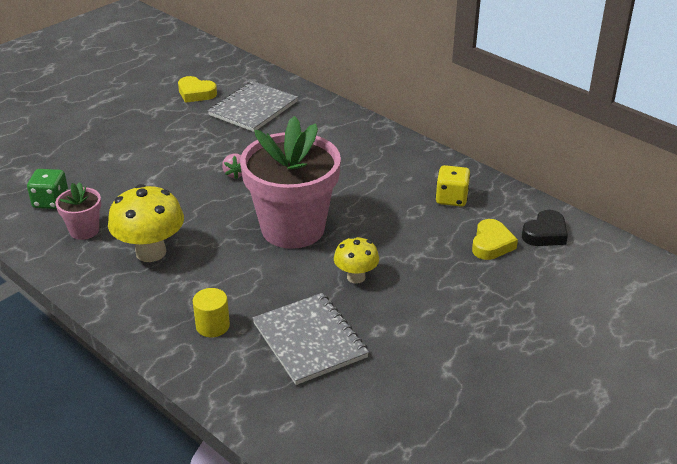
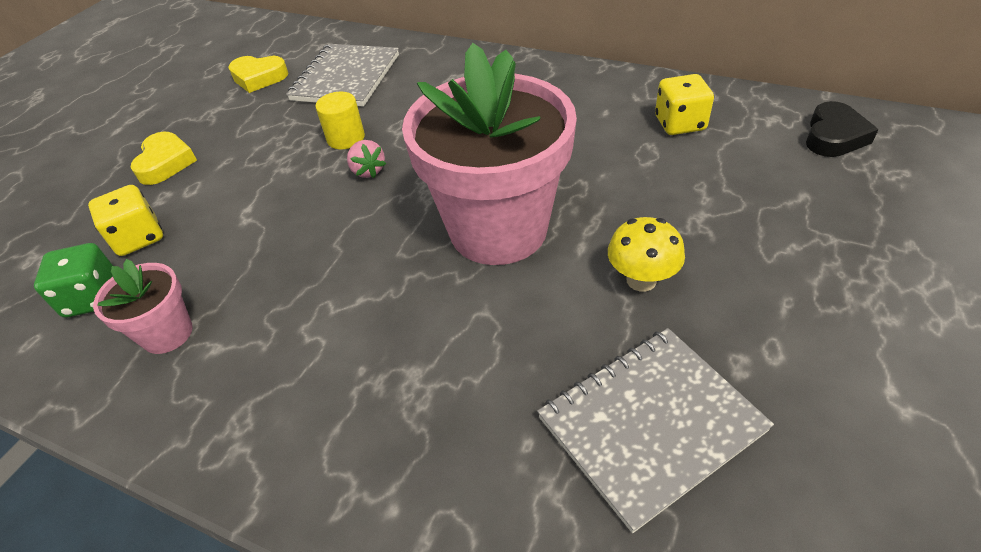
camera: 15 degrees left, 10 degrees up
yellow mushroom [108,184,184,262] -> none
yellow cylinder [193,288,230,337] -> yellow cylinder moved to [316,92,365,149]
grey notebook [253,293,369,385] -> grey notebook turned 75 degrees counterclockwise [537,328,774,533]
yellow heart [472,219,518,260] -> yellow heart moved to [130,132,197,185]
none -> yellow dice [88,185,163,256]

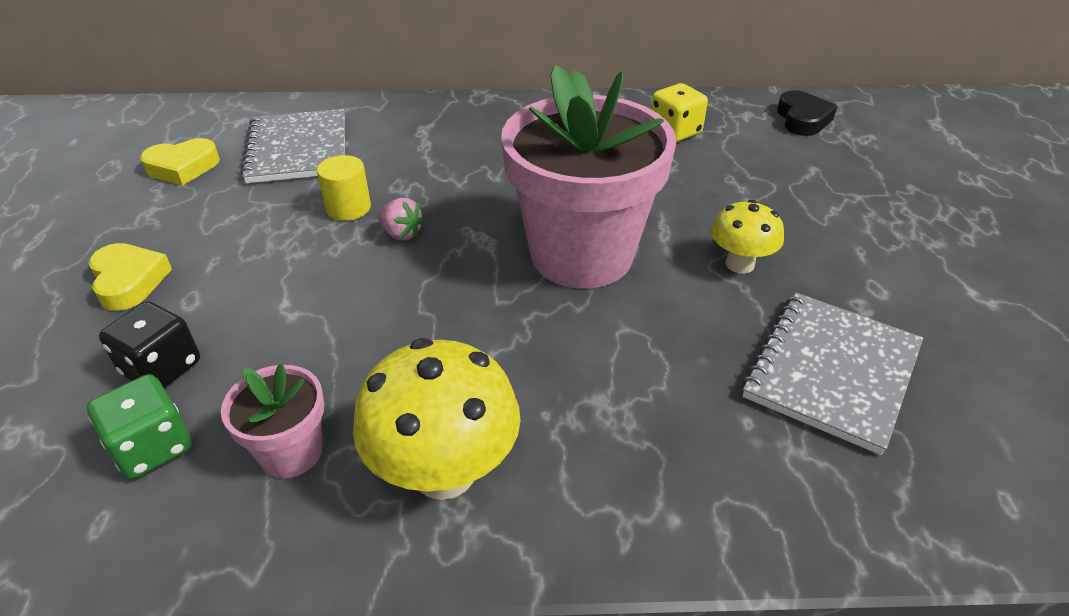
camera: 30 degrees left, 5 degrees down
yellow dice [88,185,163,256] -> black dice [99,301,200,388]
none -> yellow mushroom [353,338,521,500]

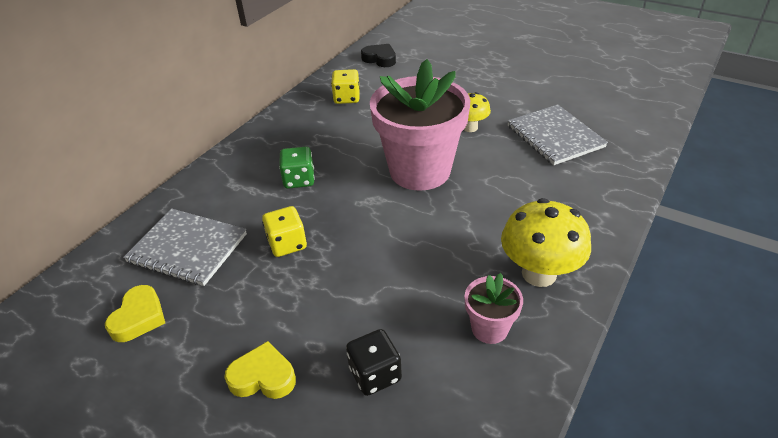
camera: 55 degrees left, 0 degrees up
green dice [87,374,192,479] -> green dice moved to [279,147,315,189]
yellow cylinder [317,155,371,221] -> yellow dice [262,206,307,257]
pink strawberry [377,198,425,241] -> none

